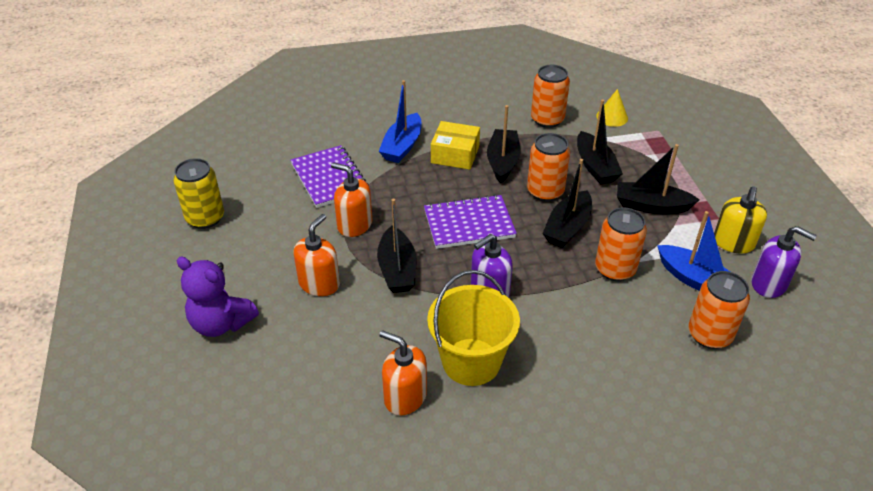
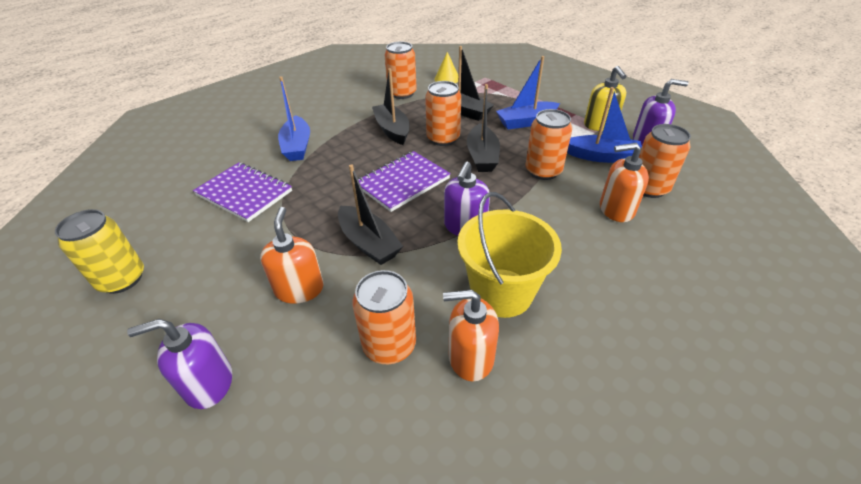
camera: 30 degrees left, 0 degrees up
purple teddy bear [177,257,259,337] -> purple soap dispenser [127,319,232,409]
orange soap dispenser [331,162,372,237] -> orange soap dispenser moved to [600,143,649,222]
yellow box [431,121,480,170] -> none
black boat [617,144,700,214] -> blue boat [496,56,560,130]
none -> orange can [352,270,416,364]

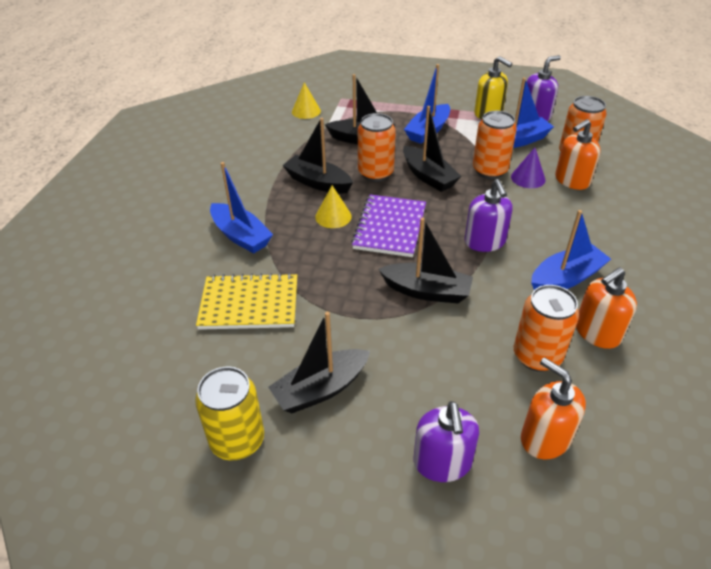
camera: 35 degrees left, 0 degrees up
purple soap dispenser [127,319,232,409] -> purple soap dispenser turned 45 degrees counterclockwise [414,401,479,482]
purple notebook [193,162,292,222] -> yellow notebook [196,273,297,330]
orange soap dispenser [260,207,324,304] -> orange soap dispenser moved to [521,357,586,459]
orange can [384,42,417,99] -> none
yellow bucket [457,192,562,318] -> blue boat [531,210,611,290]
none -> black boat [268,311,370,413]
none -> yellow cone [315,185,352,228]
none -> purple cone [511,148,546,188]

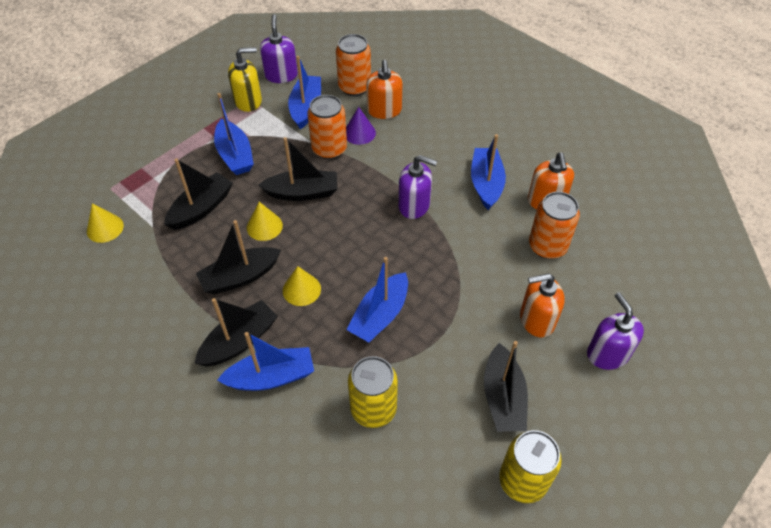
camera: 60 degrees left, 10 degrees up
yellow notebook [196,273,297,330] -> yellow can [348,356,398,428]
purple notebook [351,195,426,257] -> none
orange can [358,113,396,182] -> yellow cone [247,202,283,241]
black boat [379,217,473,304] -> black boat moved to [195,298,278,366]
purple soap dispenser [414,401,479,482] -> purple soap dispenser turned 135 degrees counterclockwise [587,292,644,370]
orange soap dispenser [521,357,586,459] -> orange soap dispenser moved to [520,273,565,337]
none -> blue boat [346,257,408,343]

